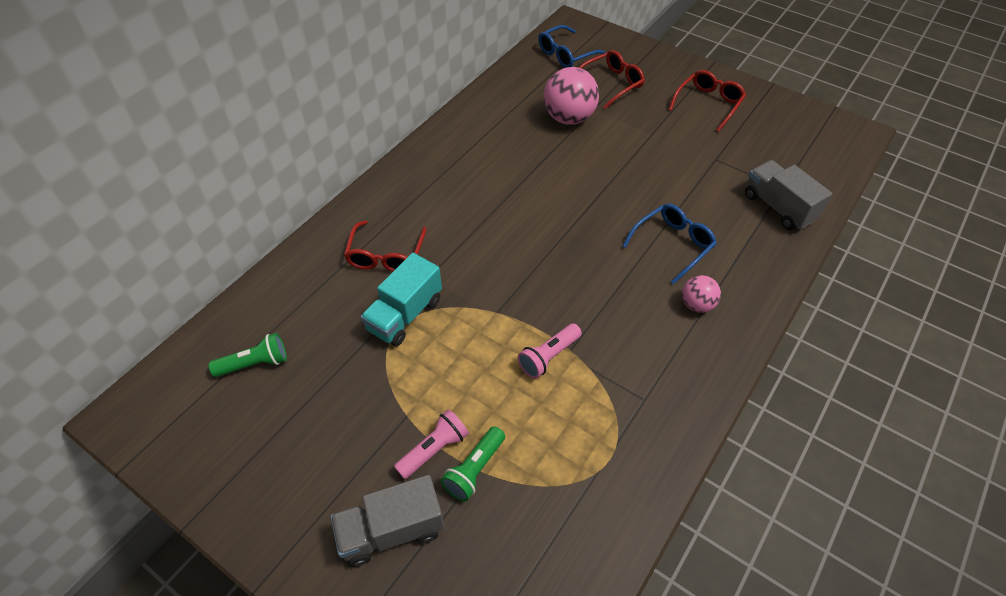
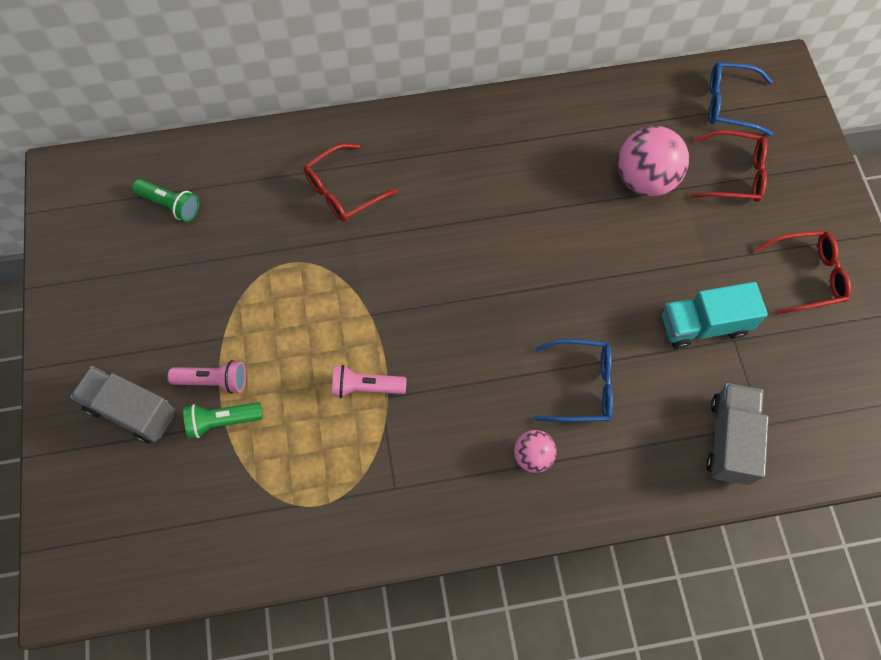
camera: 45 degrees right, 15 degrees up
turquoise truck [361,253,442,346] -> turquoise truck moved to [662,282,768,349]

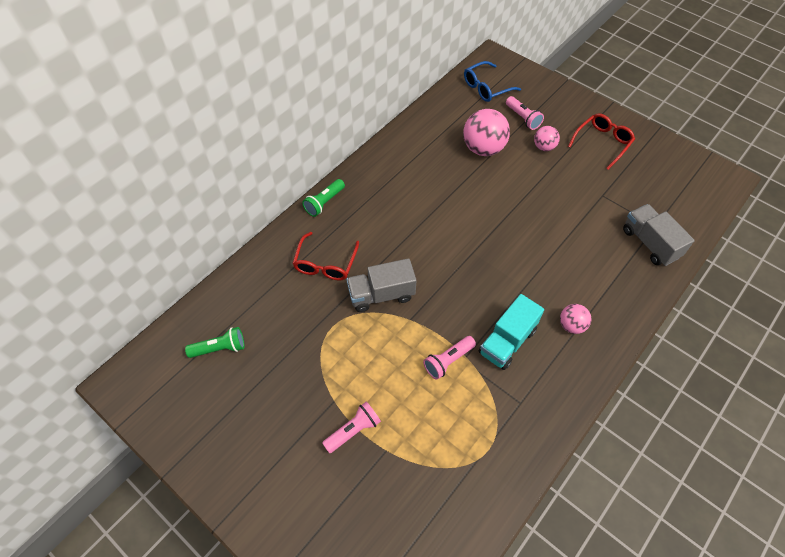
camera: 40 degrees left, 10 degrees down
grey truck [70,366,175,443] -> grey truck moved to [346,258,416,312]
green flashlight [183,402,263,438] -> green flashlight moved to [302,179,345,217]
blue glasses [534,339,613,422] -> none
turquoise truck [662,282,768,349] -> turquoise truck moved to [479,294,544,370]
red glasses [691,130,767,202] -> pink flashlight [506,96,544,130]
none -> pink ball [534,126,560,151]

